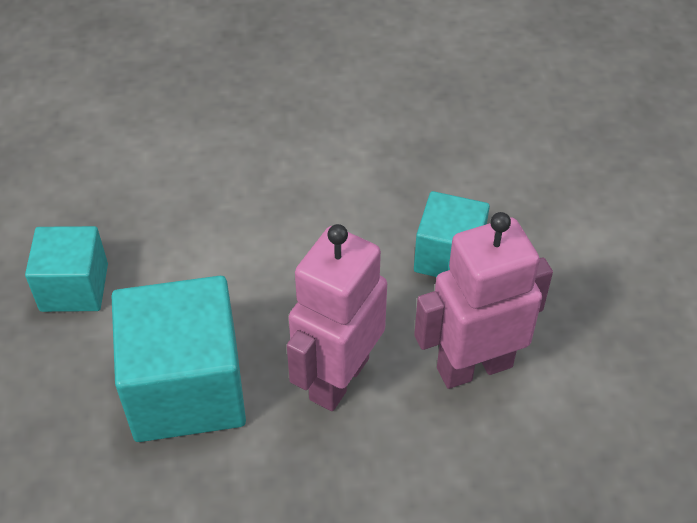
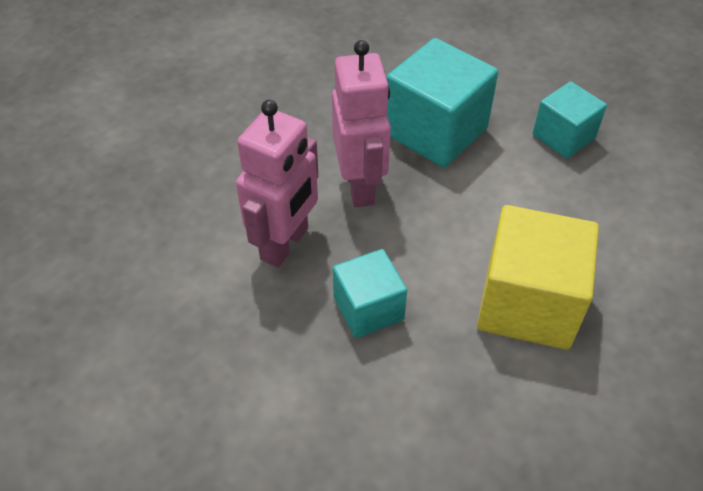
camera: 140 degrees right, 0 degrees up
none -> yellow cube [477,205,599,350]

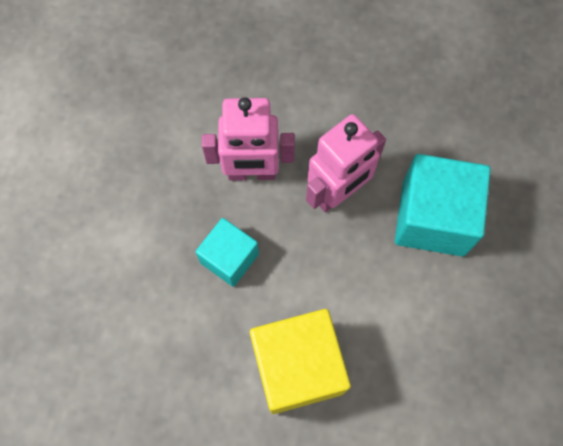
camera: 60 degrees right, 20 degrees up
turquoise cube [532,81,607,158] -> none

